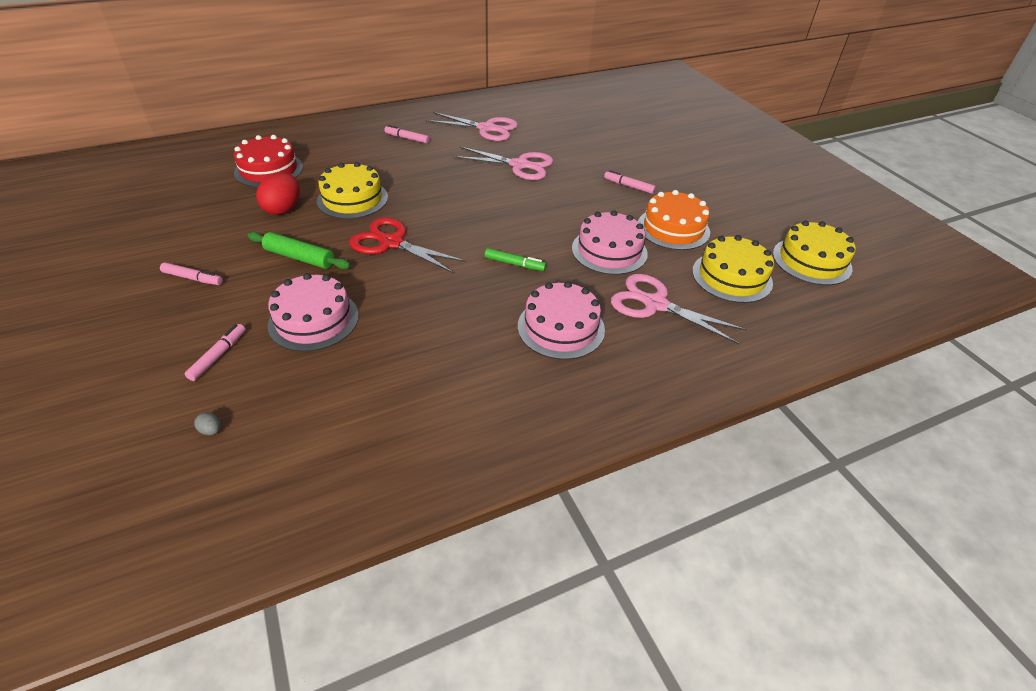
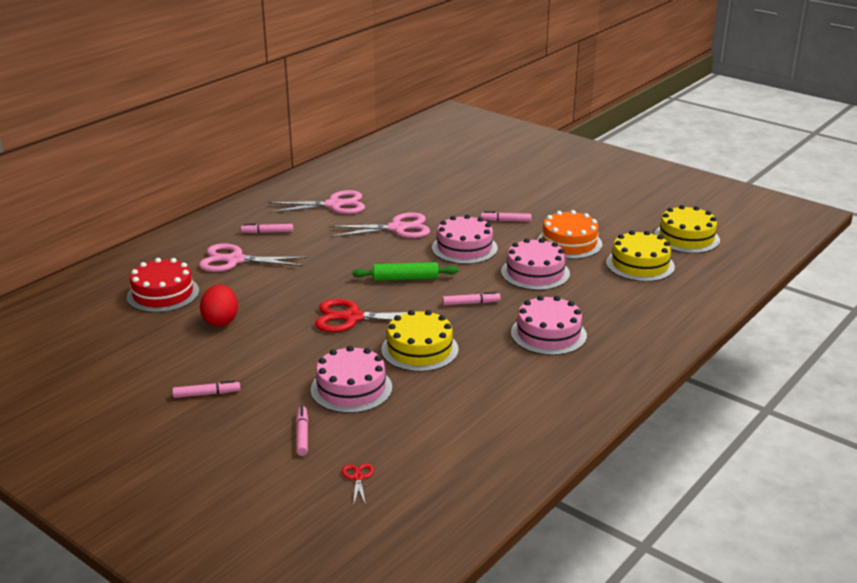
camera: 25 degrees left, 15 degrees down
grey egg [194,412,221,435] -> red scissors [342,463,374,505]
green rolling pin [247,232,351,269] -> green rolling pin moved to [353,262,459,281]
yellow cake [317,162,388,219] -> yellow cake moved to [381,310,459,372]
green marker [485,248,546,271] -> pink marker [442,292,501,305]
pink scissors [611,274,747,345] -> pink scissors moved to [199,243,308,272]
none -> pink cake [432,215,498,264]

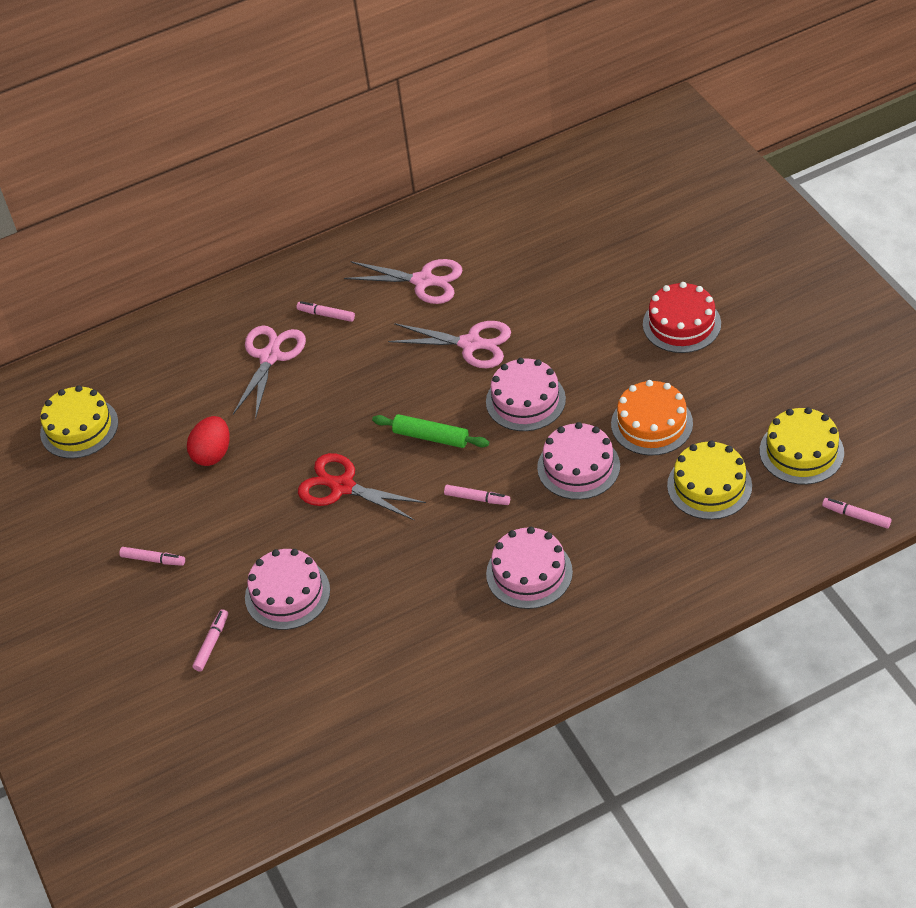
camera: 30 degrees right, 20 degrees up
red cake [127,258,199,313] -> red cake moved to [643,282,721,353]
pink scissors [199,243,308,272] -> pink scissors turned 75 degrees clockwise [233,325,306,419]
red scissors [342,463,374,505] -> none
yellow cake [381,310,459,372] -> yellow cake moved to [40,385,118,458]
pink marker [481,211,532,222] -> pink marker moved to [822,498,892,529]

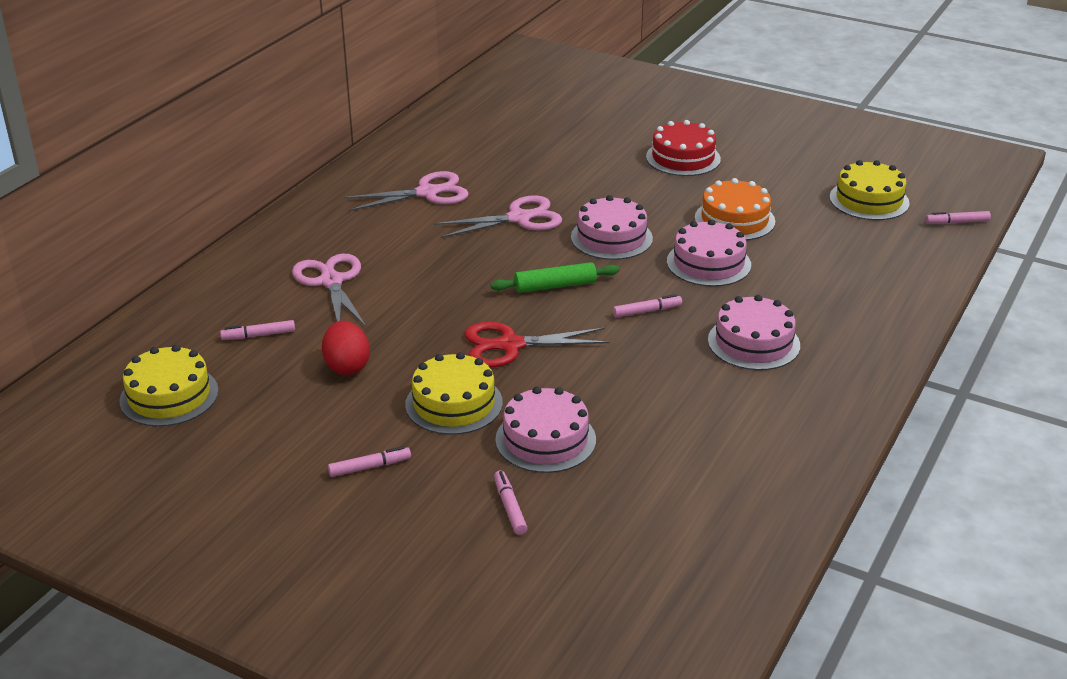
camera: 40 degrees left, 15 degrees down
pink marker [296,301,355,322] -> pink marker moved to [220,320,295,340]
yellow cake [667,441,752,520] -> yellow cake moved to [405,352,503,435]

